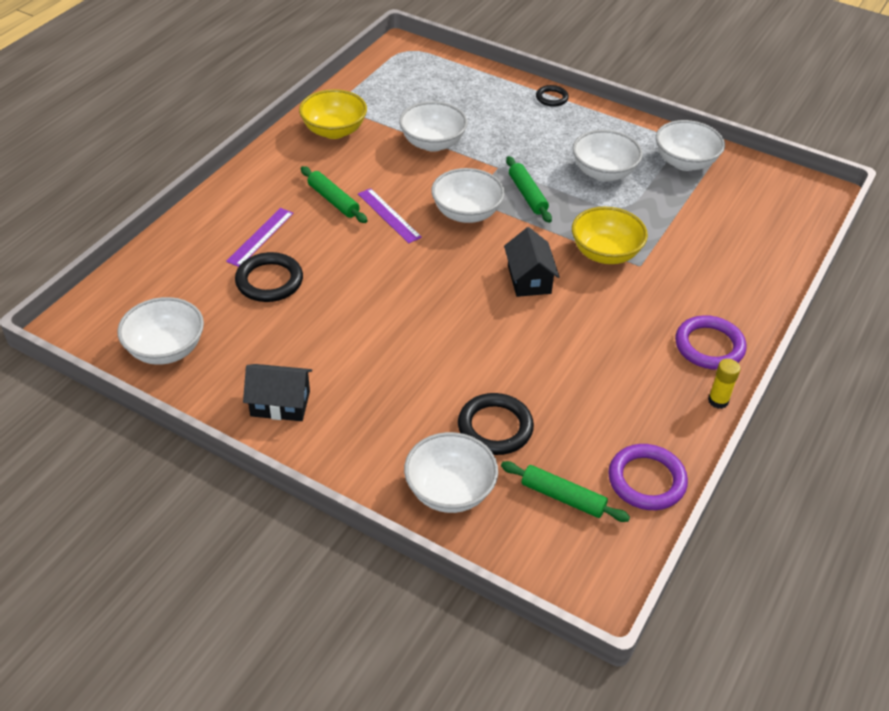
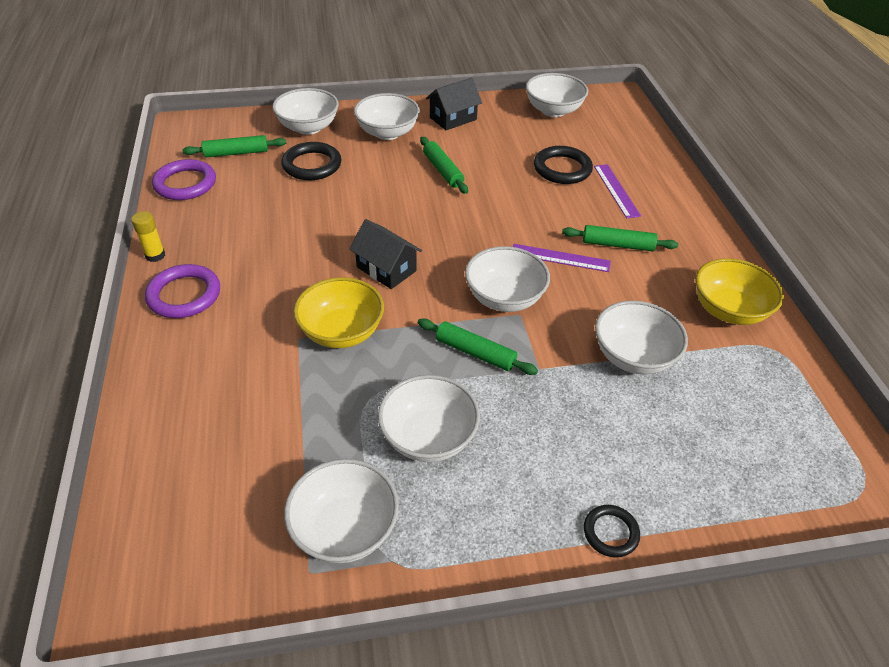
camera: 140 degrees right, 0 degrees up
none -> white bowl [354,93,420,140]
none -> green rolling pin [420,137,468,194]

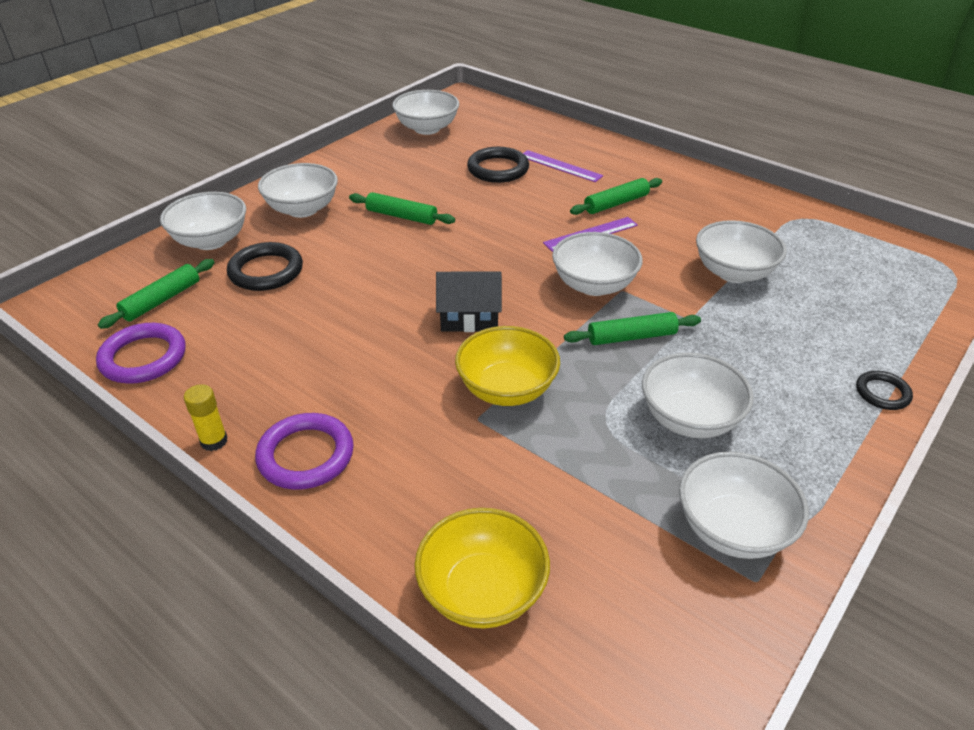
camera: 40 degrees left, 5 degrees down
black house [426,78,482,130] -> none
yellow bowl [695,258,784,325] -> yellow bowl moved to [415,508,550,629]

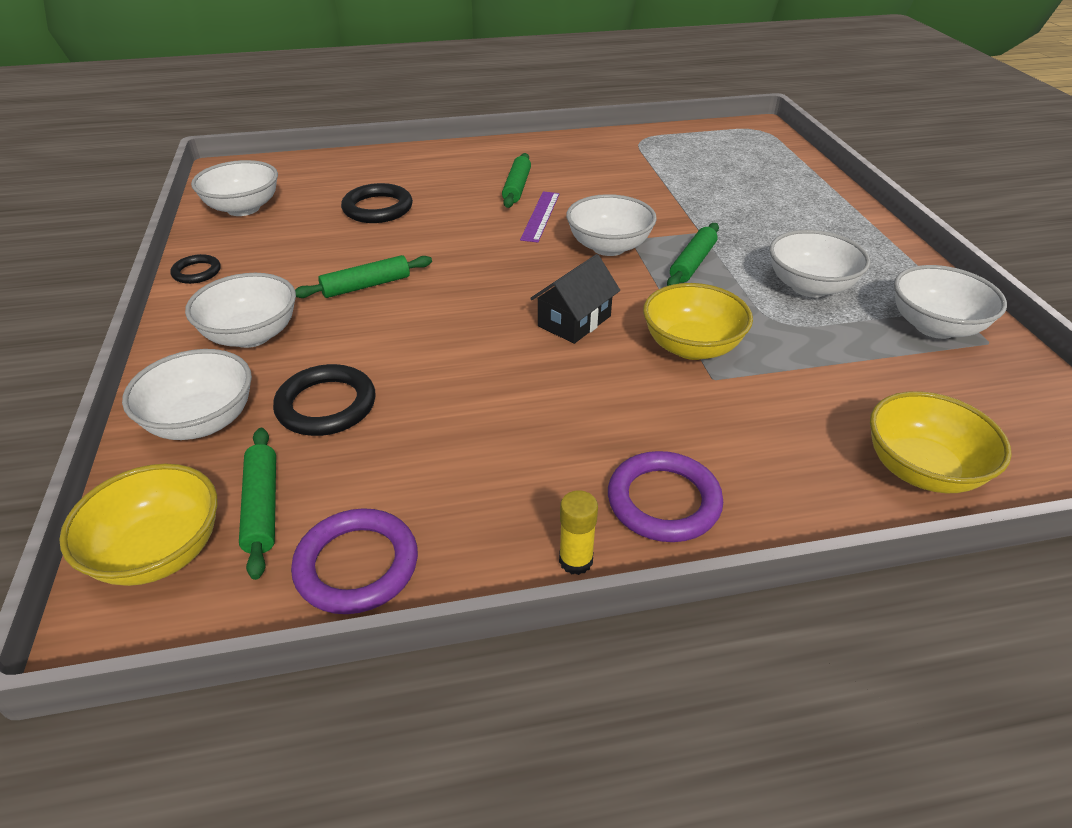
camera: 50 degrees left, 0 degrees up
purple ruler [523,150,603,182] -> none
white bowl [696,220,787,283] -> none
black ring [856,371,913,410] -> black ring moved to [170,254,221,284]
none -> yellow bowl [59,464,217,586]

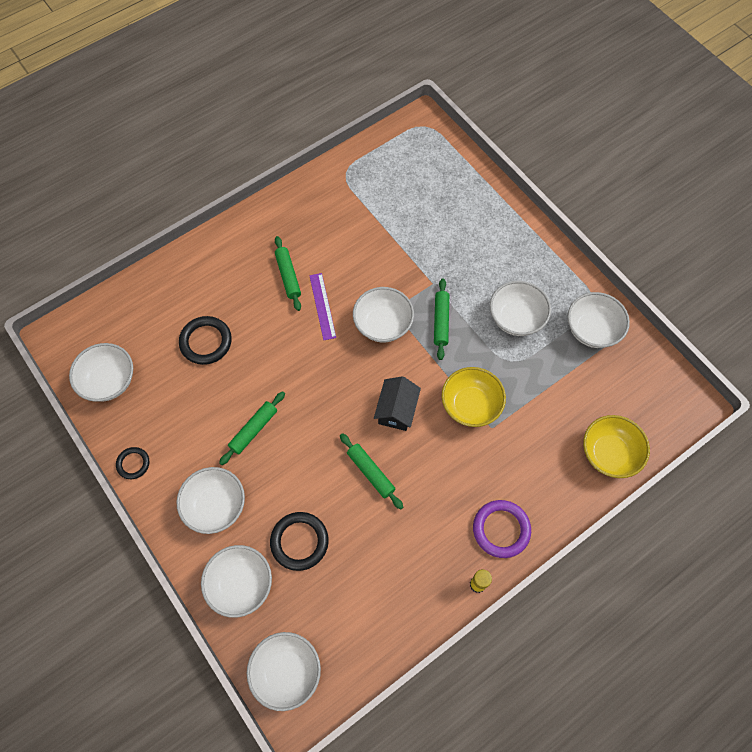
camera: 25 degrees left, 25 degrees up
yellow bowl [59,464,217,586] -> white bowl [247,632,321,711]
green rolling pin [239,428,276,580] -> green rolling pin moved to [340,433,403,510]
purple ring [291,508,418,614] -> none

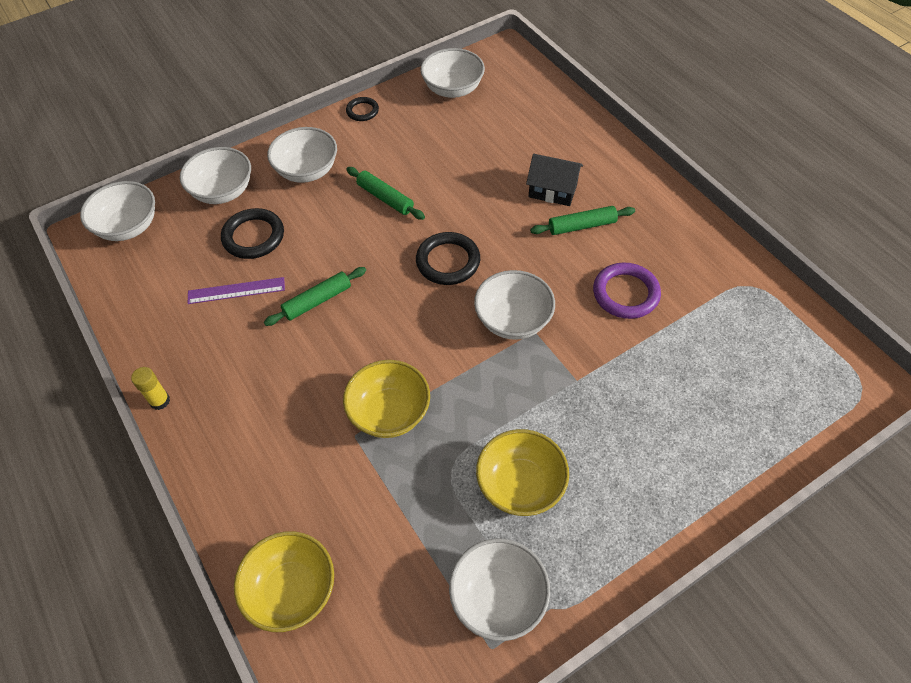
camera: 95 degrees right, 10 degrees down
black ring [179,316,232,365] -> black ring moved to [416,232,480,285]
purple ruler [309,273,336,340] -> purple ruler moved to [188,277,285,304]
black house [374,376,421,431] -> black house moved to [526,154,583,206]
green rolling pin [434,278,449,360] -> none
purple ring [473,500,531,558] -> purple ring moved to [593,263,661,319]
white bowl [490,281,551,336] -> yellow bowl [476,429,569,516]

